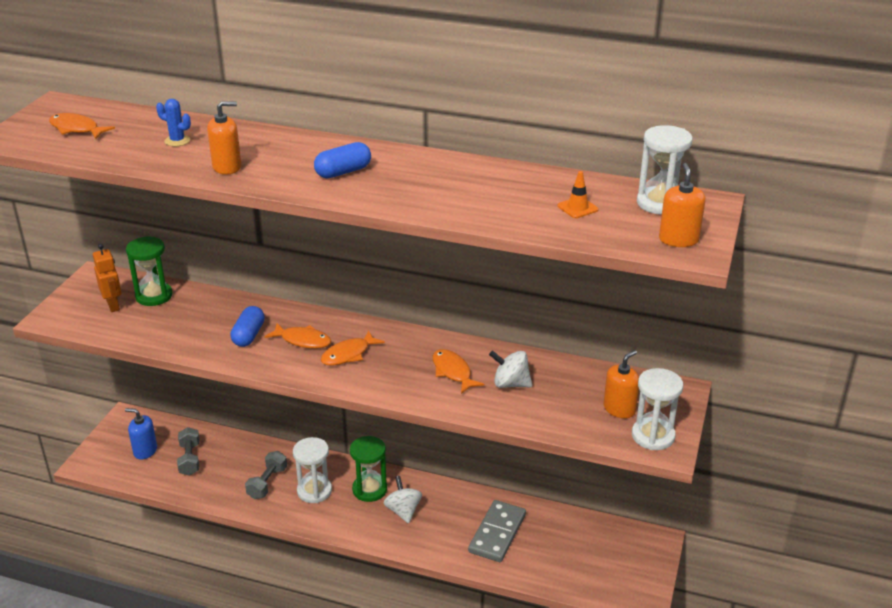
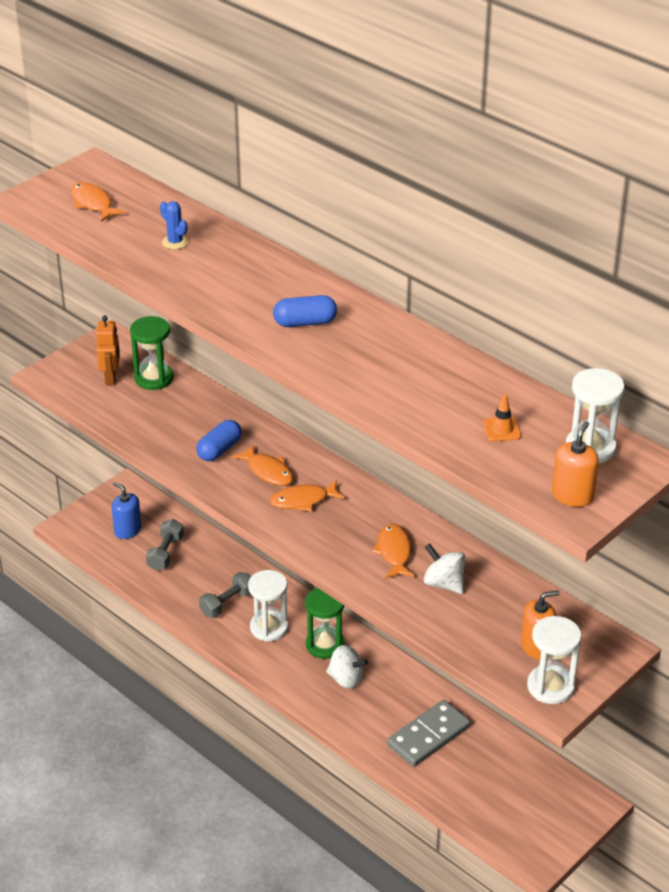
camera: 25 degrees right, 5 degrees up
orange soap dispenser [207,101,241,175] -> none
white spinning top [383,476,422,524] -> white spinning top turned 105 degrees clockwise [326,645,368,689]

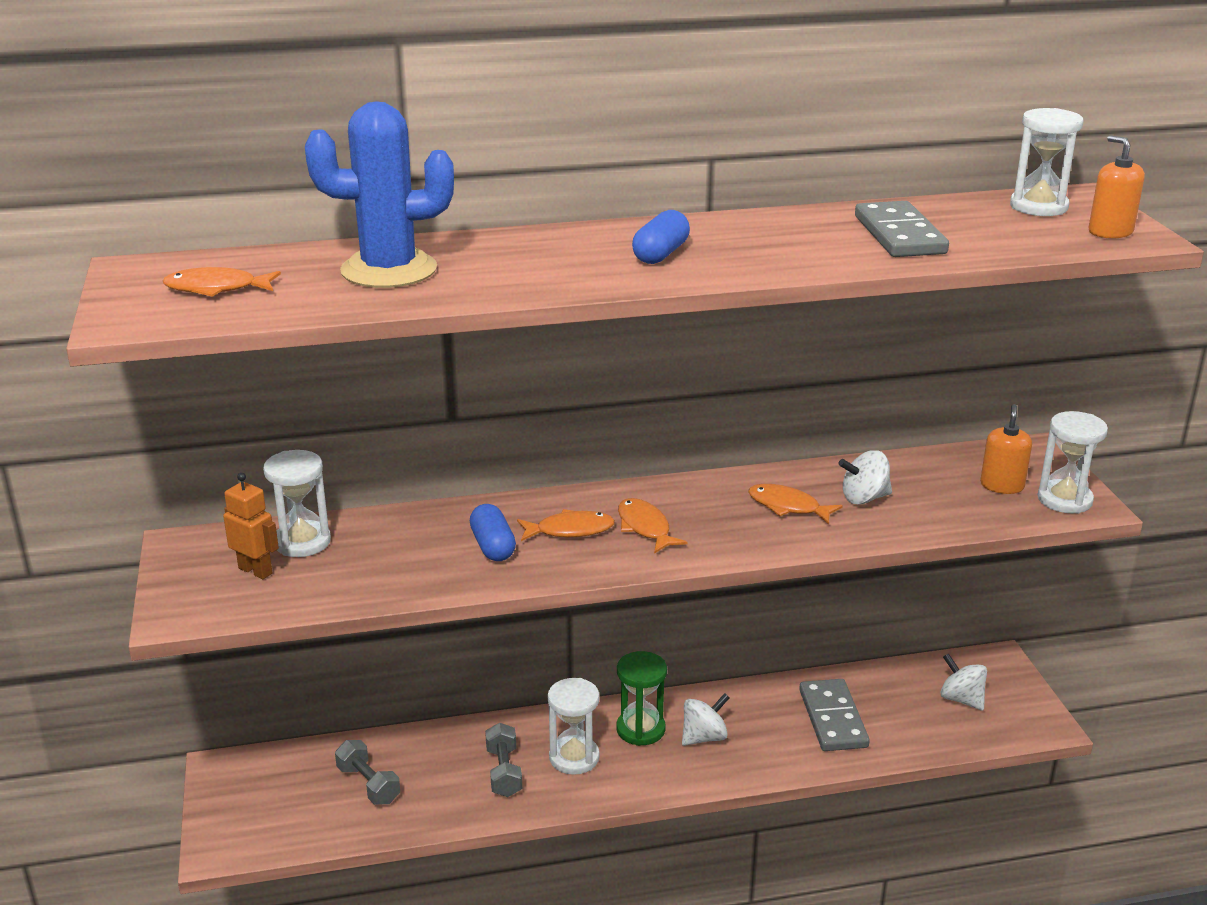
camera: 55 degrees left, 10 degrees down
blue soap dispenser [112,482,142,539] -> none
green hourglass [130,316,173,390] -> white hourglass [263,450,331,557]
blue cactus [160,201,189,249] -> blue cactus [305,101,454,288], size x2.49
orange fish [270,480,345,512] -> orange fish turned 135 degrees clockwise [618,498,688,554]
orange traffic cone [483,394,521,442] -> none
none -> grey domino [855,201,949,257]
none -> white spinning top [940,653,987,711]

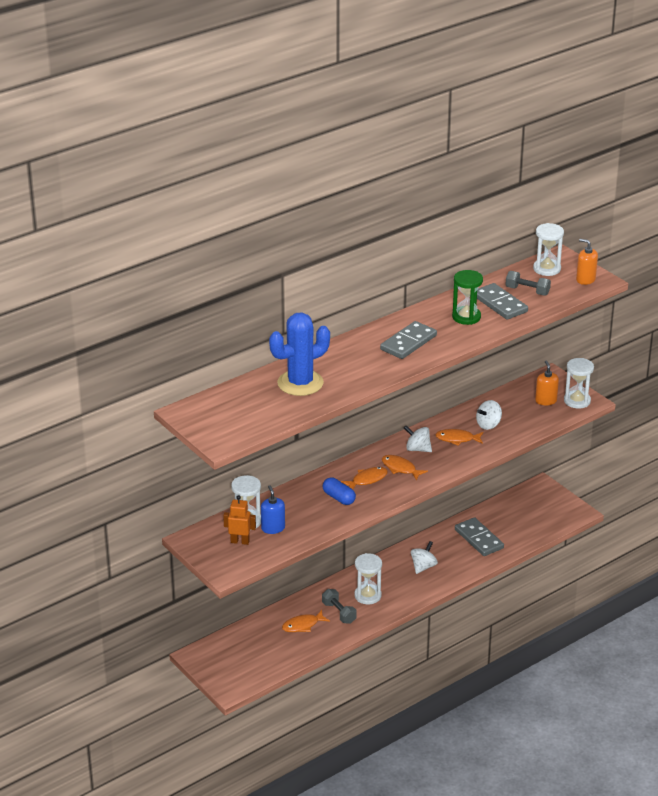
camera: 25 degrees left, 5 degrees up
orange fish [163,267,281,297] -> orange fish moved to [282,610,330,632]
grey dumbbell [335,740,400,805] -> grey dumbbell moved to [506,271,551,296]
green hourglass [616,651,667,746] -> green hourglass moved to [452,270,483,325]
blue capsule [632,210,690,264] -> grey domino [380,321,437,359]
white spinning top [940,653,987,711] -> white spinning top moved to [404,426,432,452]
none -> blue soap dispenser [261,485,285,534]

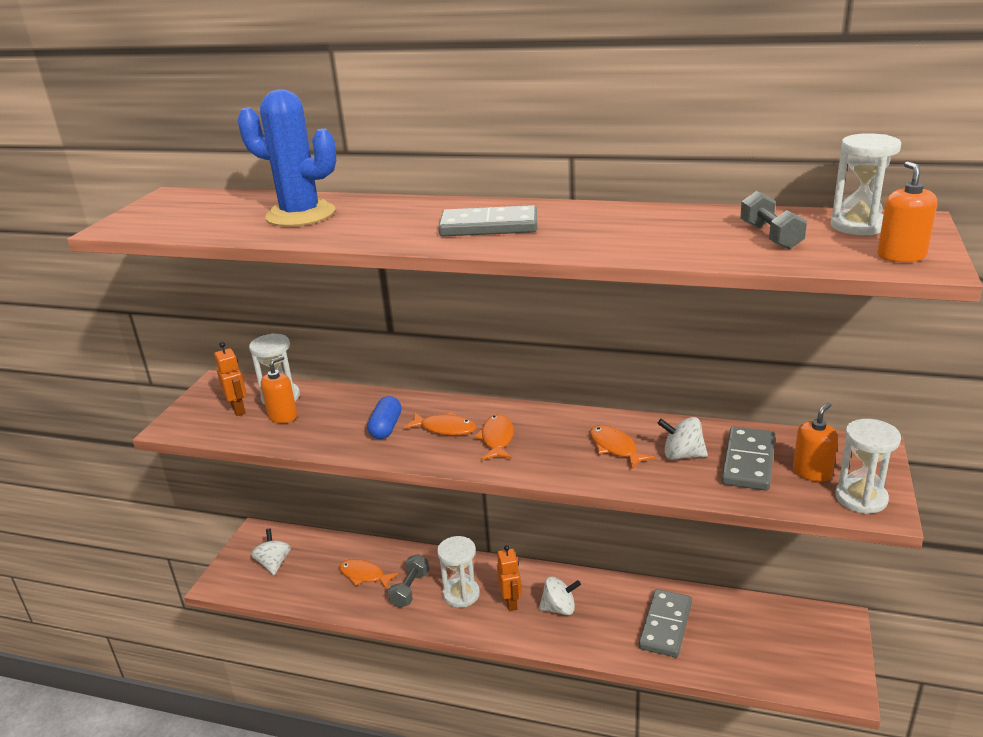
camera: 55 degrees right, 5 degrees down
blue soap dispenser [261,485,285,534] -> orange soap dispenser [260,356,297,423]
white spinning top [404,426,432,452] -> white spinning top moved to [251,528,291,575]
green hourglass [452,270,483,325] -> none
grey domino [477,283,528,320] -> grey domino moved to [721,426,775,491]
none -> orange robot [497,545,521,611]

